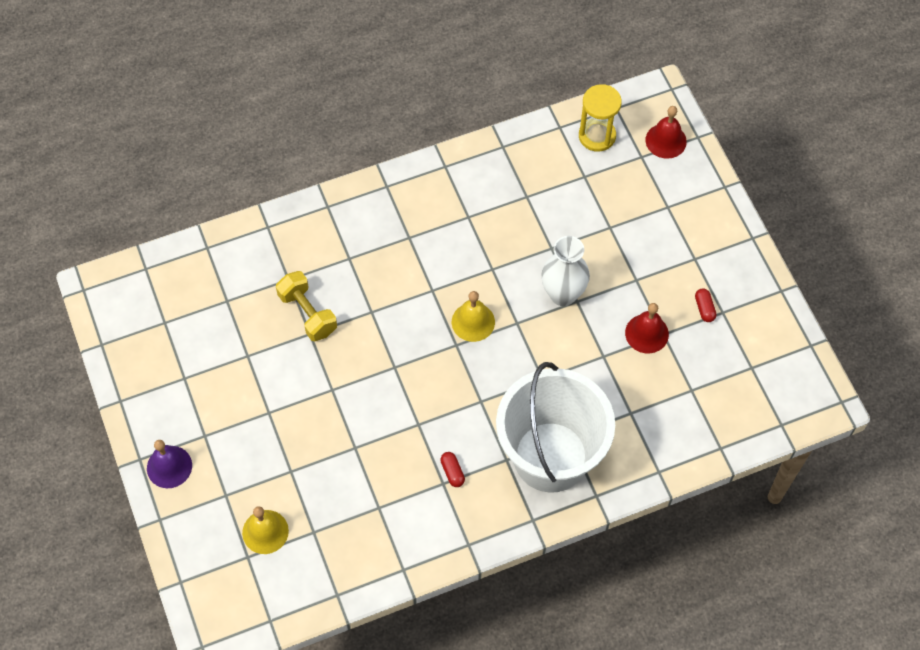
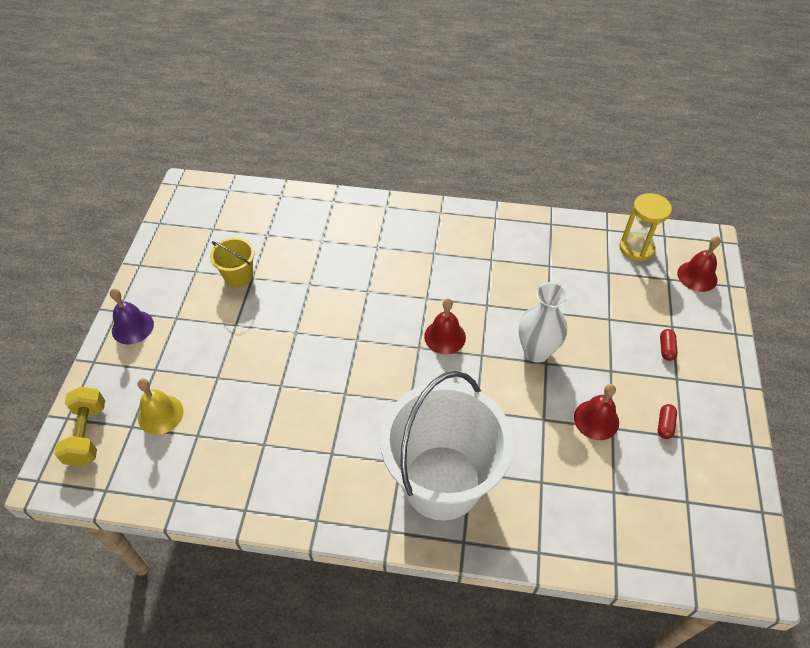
camera: 30 degrees right, 10 degrees down
yellow dumbbell [276,271,337,341] -> yellow dumbbell moved to [54,387,105,466]
red capsule [440,452,465,487] -> red capsule moved to [660,329,678,361]
yellow bell [452,291,495,342] -> red bell [424,298,466,354]
none -> yellow bucket [210,237,255,287]

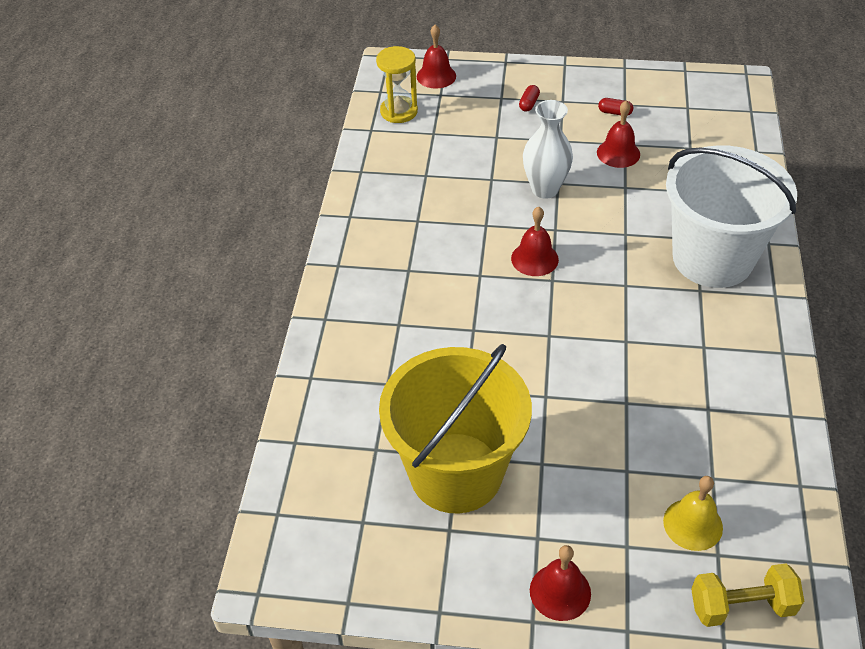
camera: 90 degrees left, 5 degrees down
purple bell [110,289,154,344] -> red bell [530,545,591,621]
yellow bucket [210,237,255,287] -> yellow bucket [379,344,532,513], size x2.30
red capsule [660,329,678,361] -> red capsule turned 75 degrees counterclockwise [519,85,540,112]

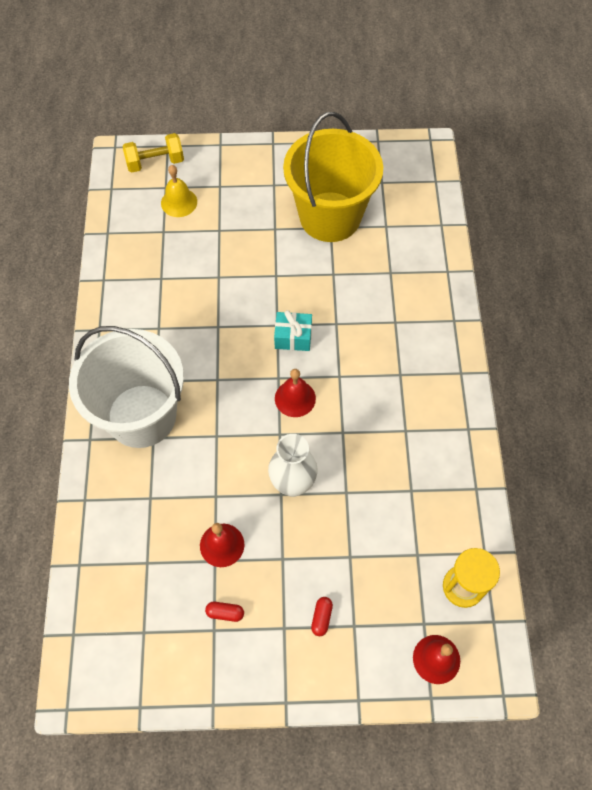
camera: 170 degrees right, 15 degrees up
red bell [530,545,591,621] -> none
none -> turquoise gift [274,310,312,351]

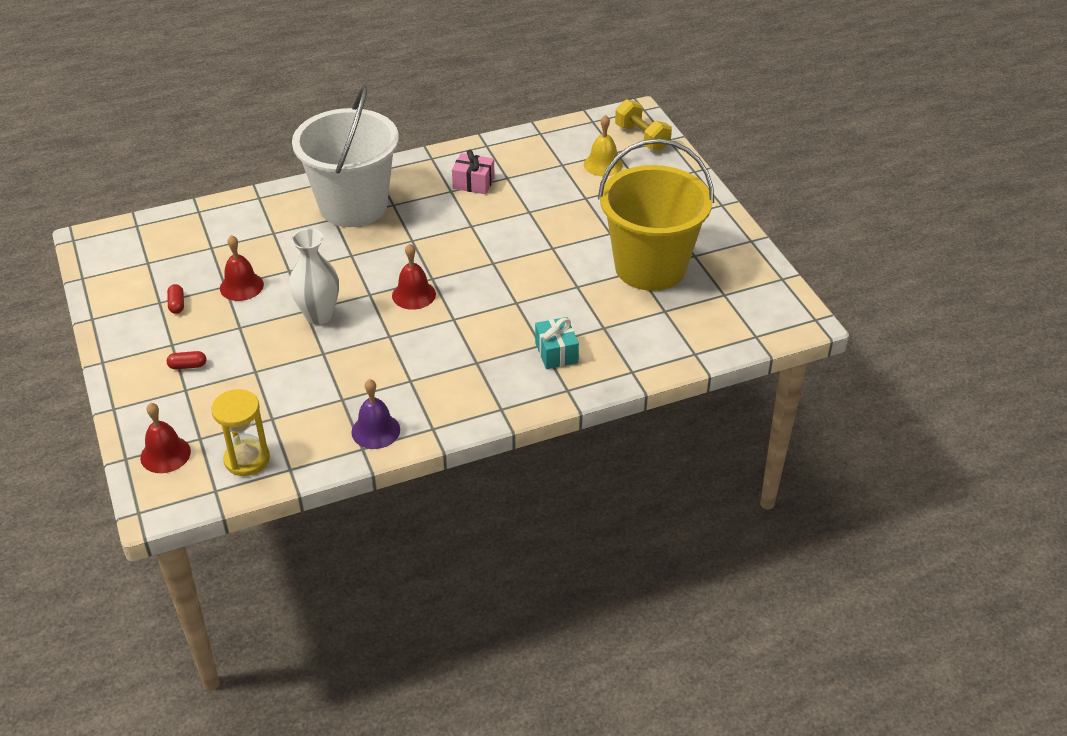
camera: 70 degrees right, 20 degrees down
turquoise gift [274,310,312,351] -> turquoise gift moved to [535,317,579,369]
none -> purple bell [351,379,400,449]
none -> pink gift [452,150,495,194]

